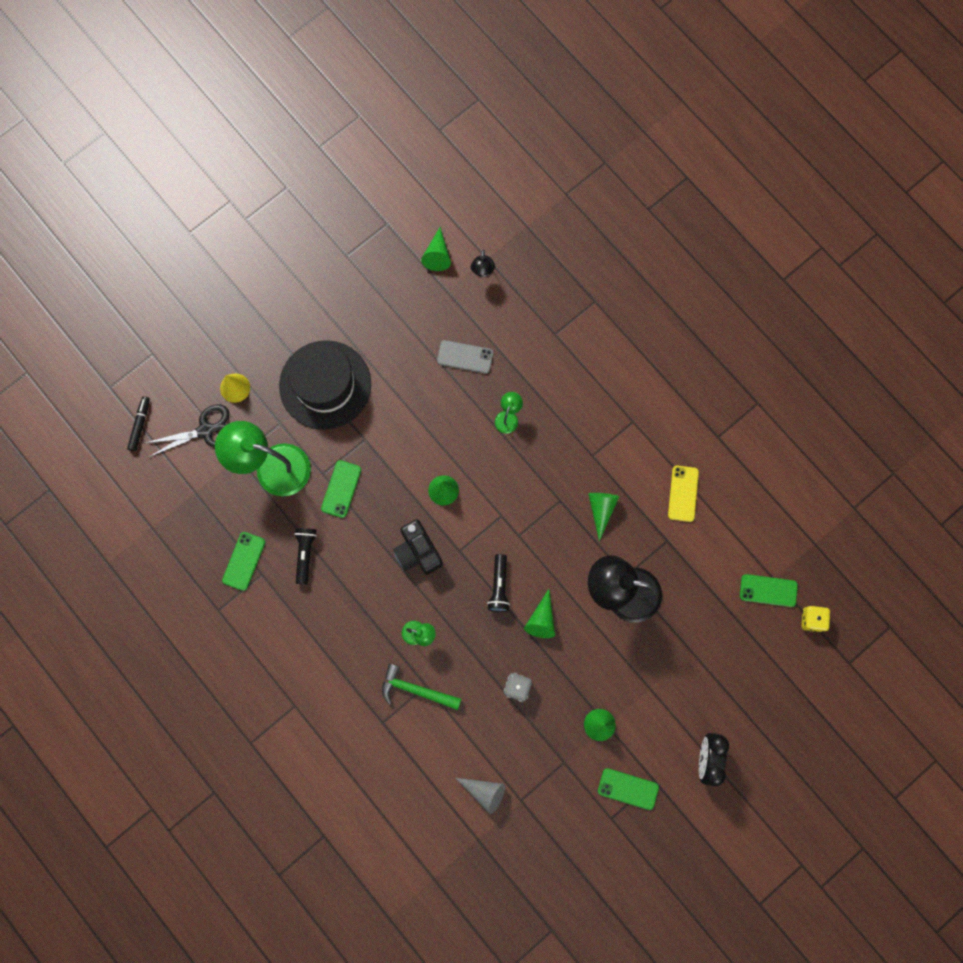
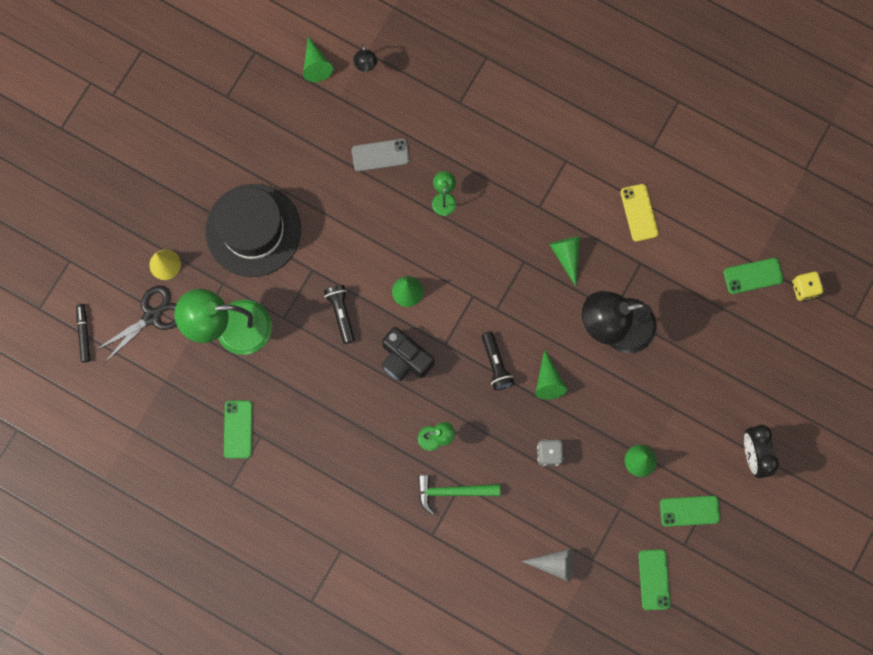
camera: 20 degrees left, 0 degrees up
black flashlight [294,528,317,585] -> black flashlight moved to [324,285,355,344]
green phone [321,460,361,518] -> green phone moved to [638,549,671,610]

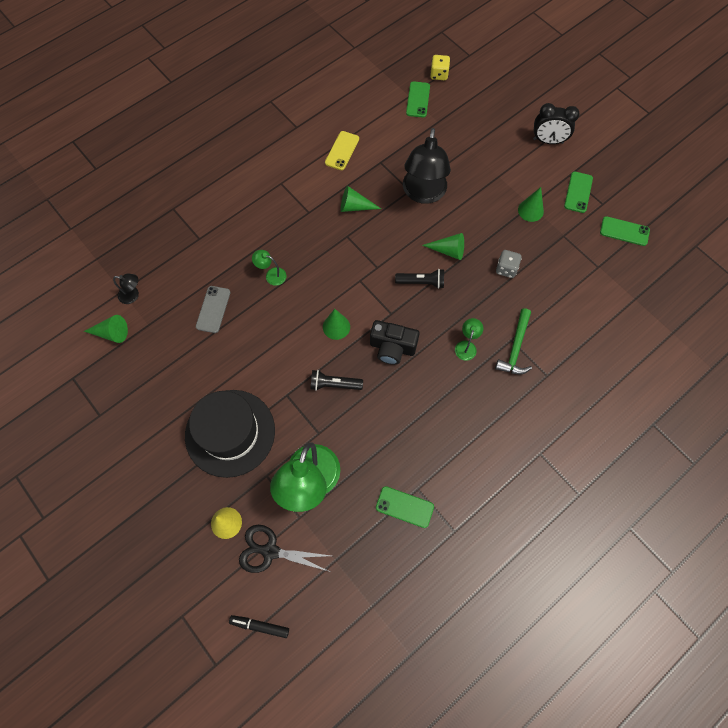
camera: 70 degrees left, 10 degrees down
black scissors [96,286,177,362] -> black scissors turned 60 degrees counterclockwise [239,525,331,573]
black camera [381,327,434,381] -> black camera turned 45 degrees clockwise [370,320,419,365]
grey cone [522,548,574,582] -> none
yellow phone [620,184,659,242] -> yellow phone turned 75 degrees counterclockwise [325,131,359,170]

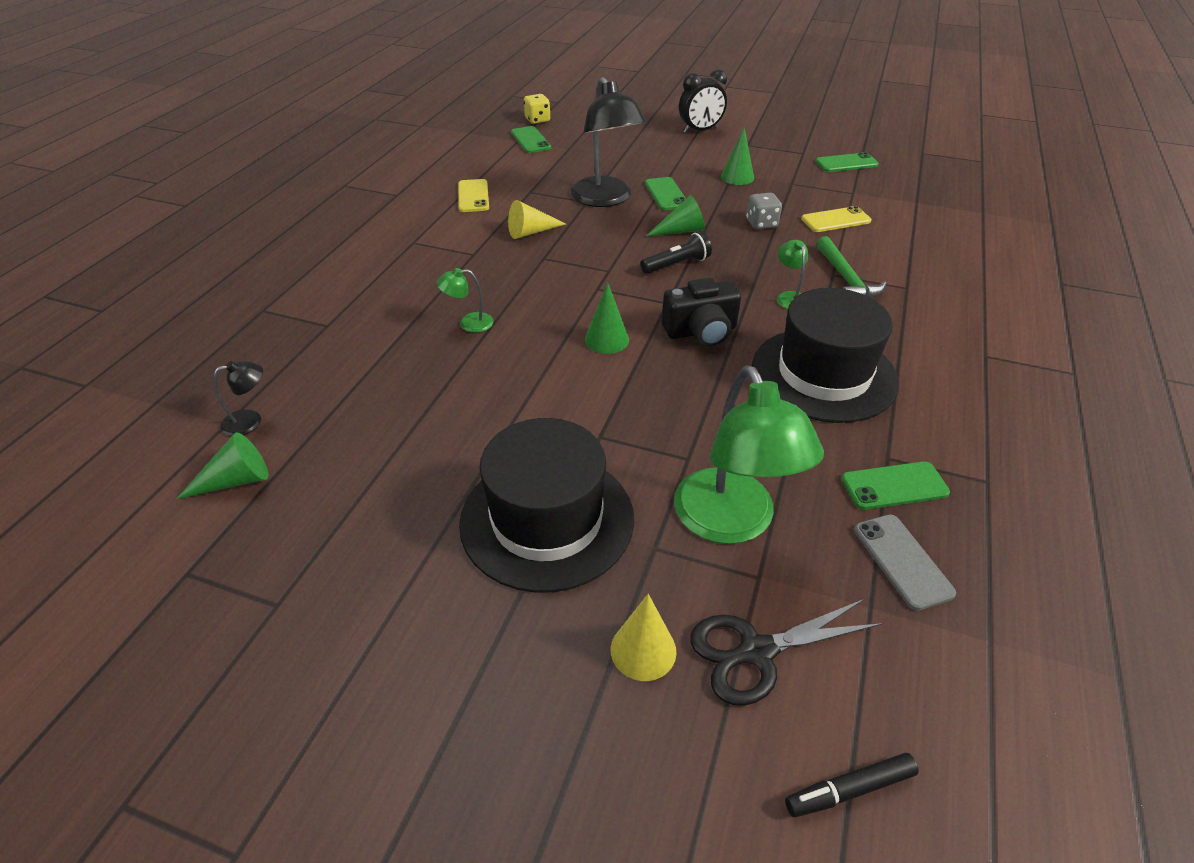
camera: 30 degrees left, 25 degrees down
grey phone [196,286,230,333] -> grey phone moved to [854,514,956,611]
black flashlight [310,370,363,391] -> none
green cone [341,186,381,212] -> yellow cone [508,200,566,239]
green phone [564,171,593,213] -> green phone moved to [645,177,686,210]
none -> black hat [752,288,899,423]
none -> yellow phone [801,206,871,232]

